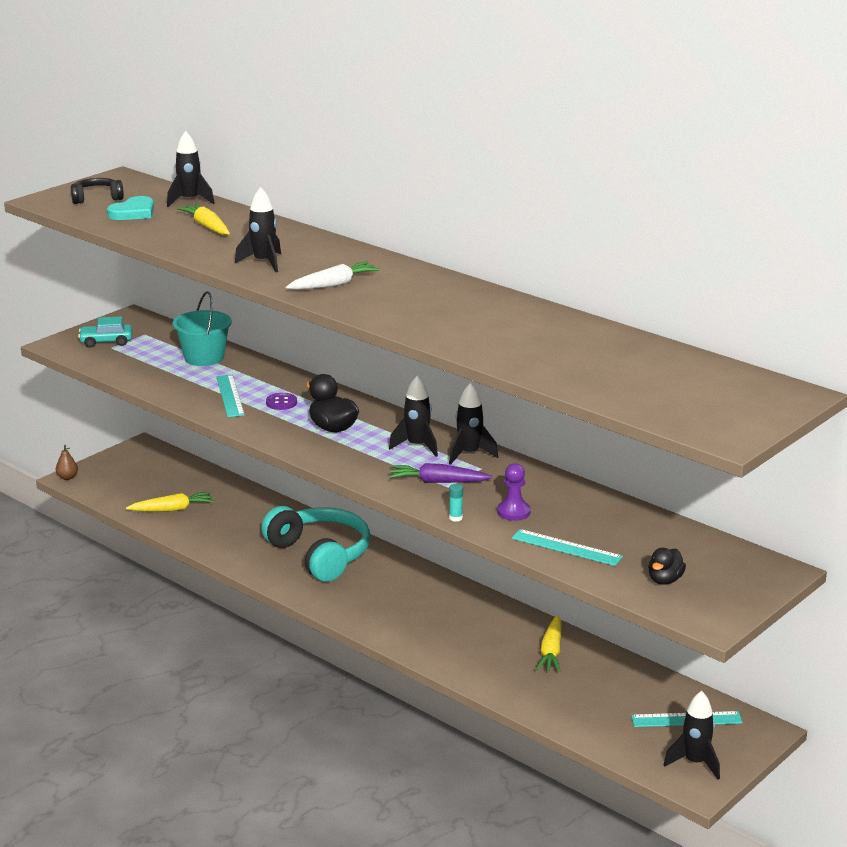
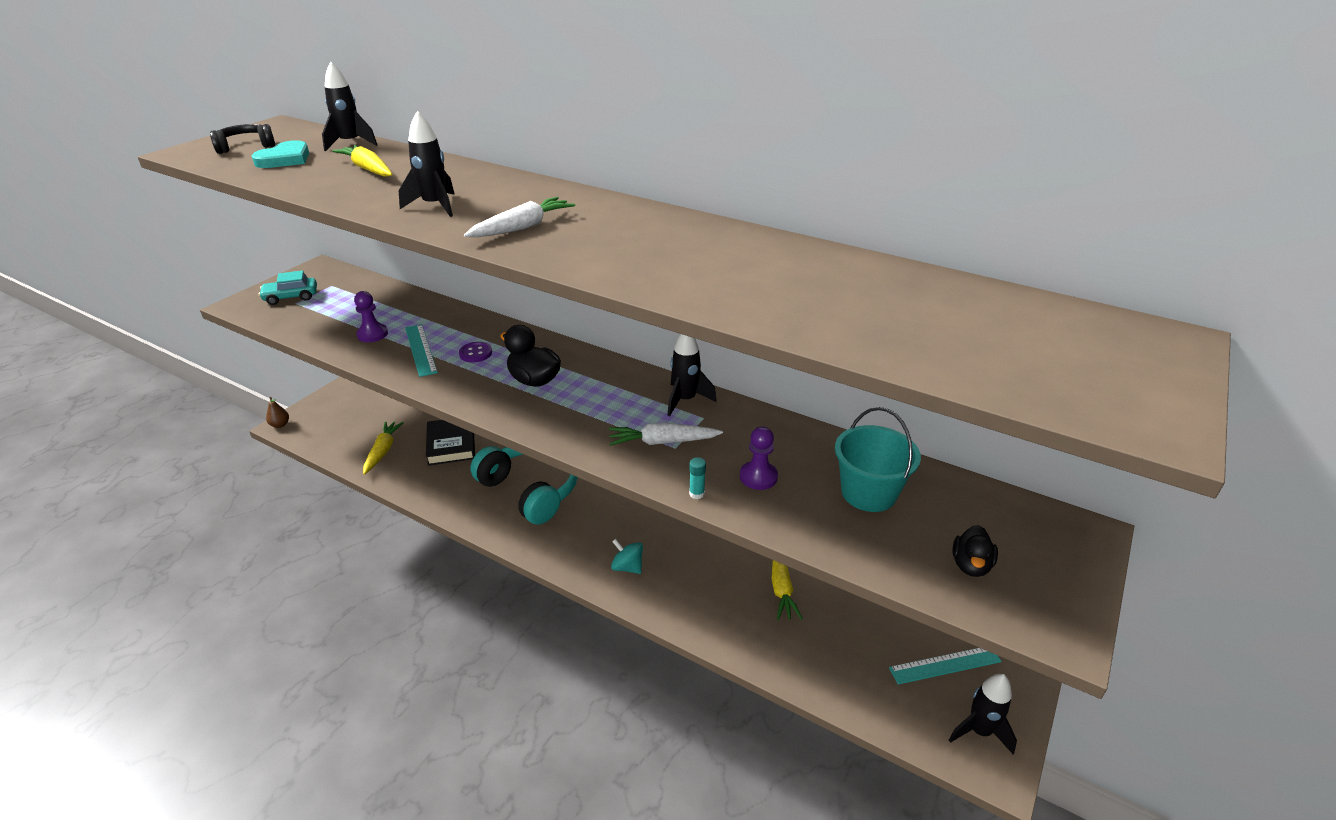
camera: 10 degrees left, 10 degrees up
yellow carrot [126,492,214,511] -> yellow carrot turned 60 degrees counterclockwise [363,421,404,475]
turquoise bucket [173,291,232,366] -> turquoise bucket moved to [835,407,921,512]
black rocket [389,376,438,457] -> none
purple carrot [389,463,492,483] -> white carrot [609,423,723,446]
turquoise ruler [512,529,623,566] -> none
none -> purple pawn [354,291,388,342]
none -> black book [426,420,475,466]
none -> turquoise spinning top [611,539,643,574]

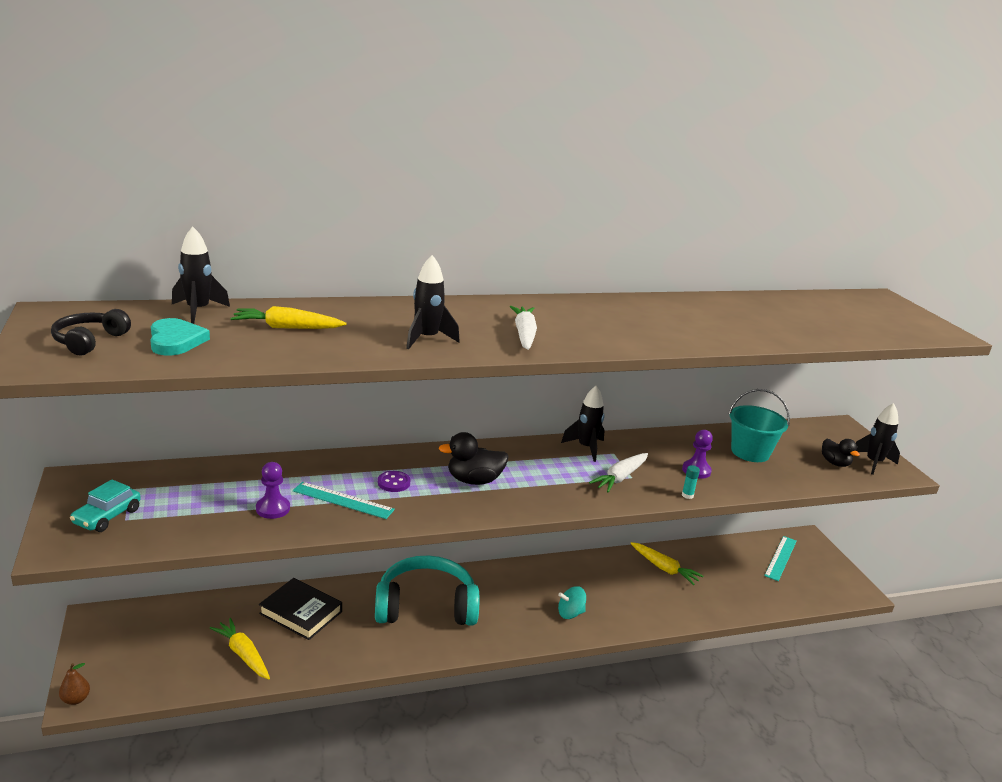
camera: 50 degrees left, 10 degrees down
black rocket [949,674,1017,754] -> black rocket moved to [856,403,900,475]

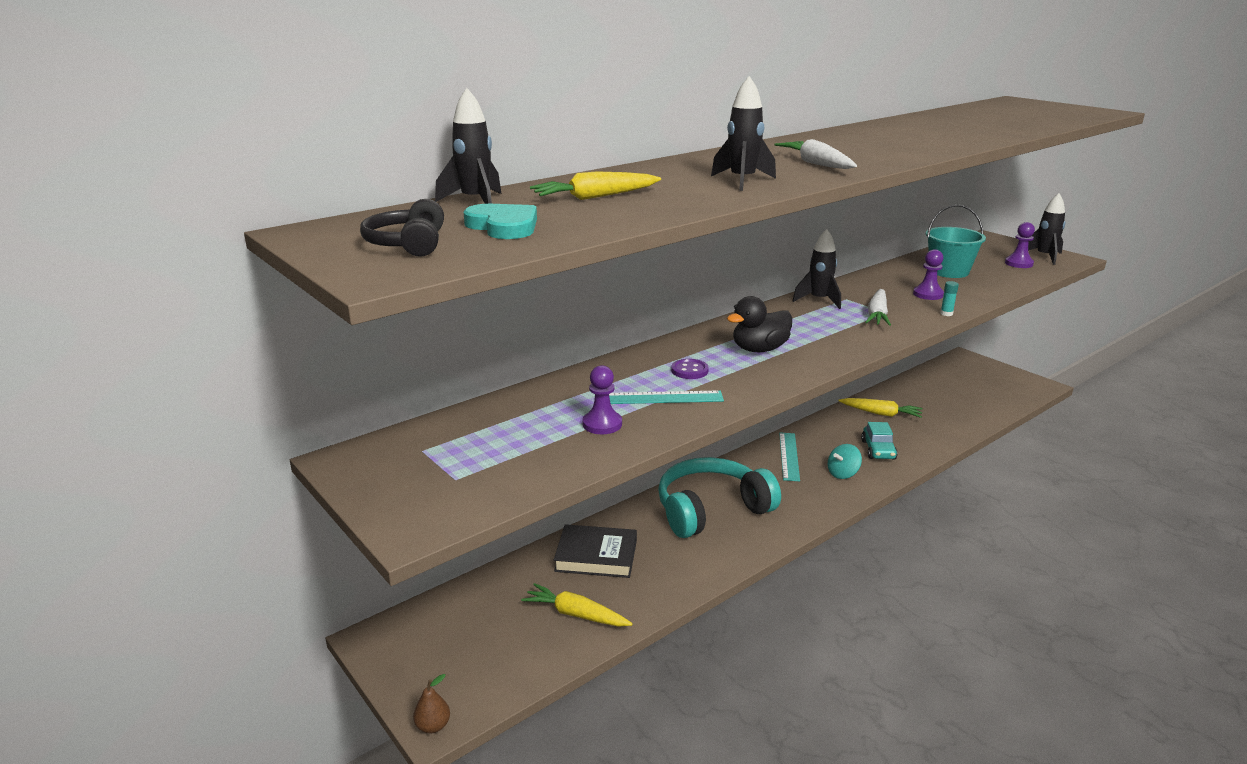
camera: 20 degrees left, 0 degrees up
turquoise car [70,479,141,532] -> turquoise car moved to [861,422,898,459]
turquoise ruler [764,536,797,581] -> turquoise ruler moved to [779,433,800,481]
black duck [822,438,860,467] -> purple pawn [1005,222,1035,268]

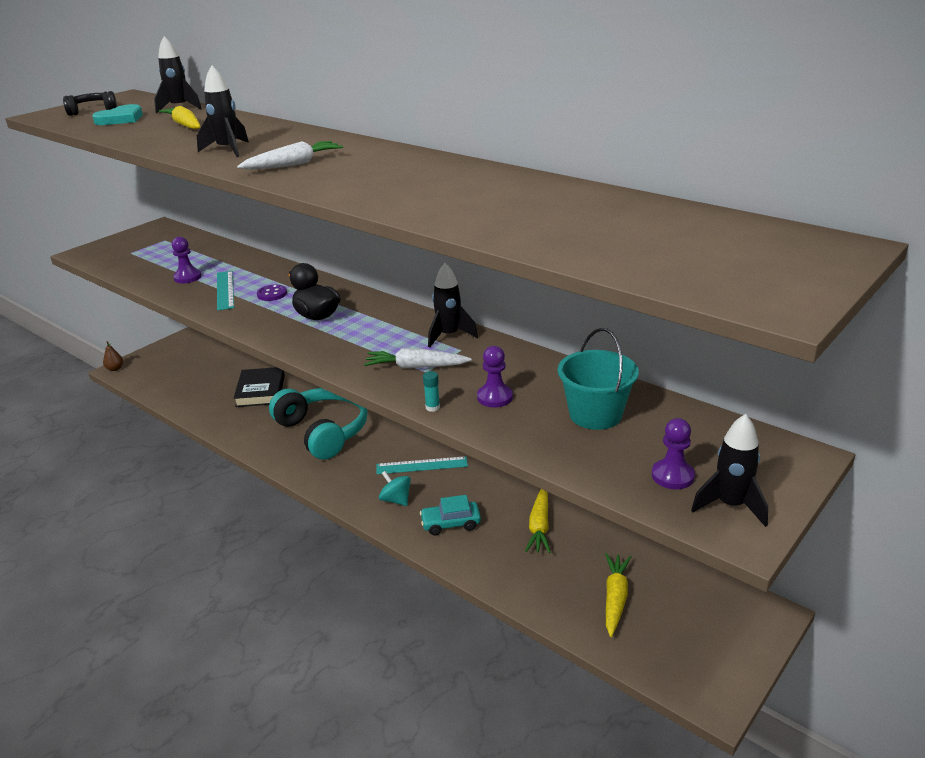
camera: 80 degrees right, 5 degrees up
yellow carrot [521,583,633,627] -> yellow carrot moved to [605,553,631,637]

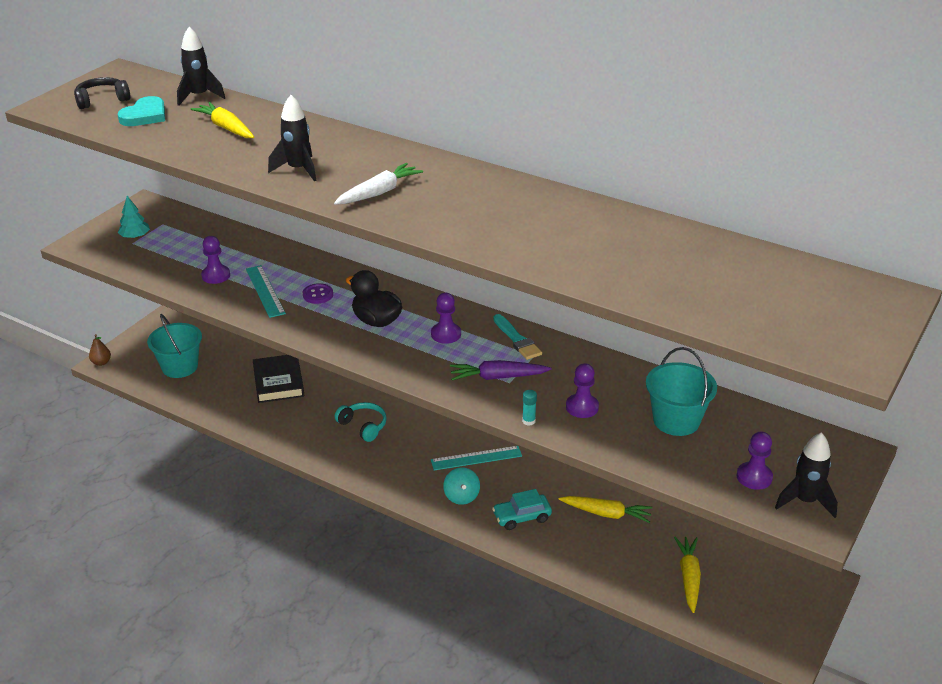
camera: 10 degrees left, 5 degrees up
turquoise headphones [269,388,368,460] -> turquoise headphones [335,402,387,442], size x0.50
white carrot [364,348,472,369] -> purple carrot [450,360,551,381]
turquoise spinning top [379,471,411,506] -> turquoise spinning top turned 135 degrees counterclockwise [443,468,480,505]
black rocket [428,263,478,348] -> turquoise brush [493,314,542,360]
yellow carrot [525,489,551,553] -> yellow carrot turned 75 degrees counterclockwise [559,496,653,523]
none -> turquoise tree [118,196,150,239]
none -> turquoise bucket [147,314,202,378]
none -> purple pawn [431,293,461,344]

